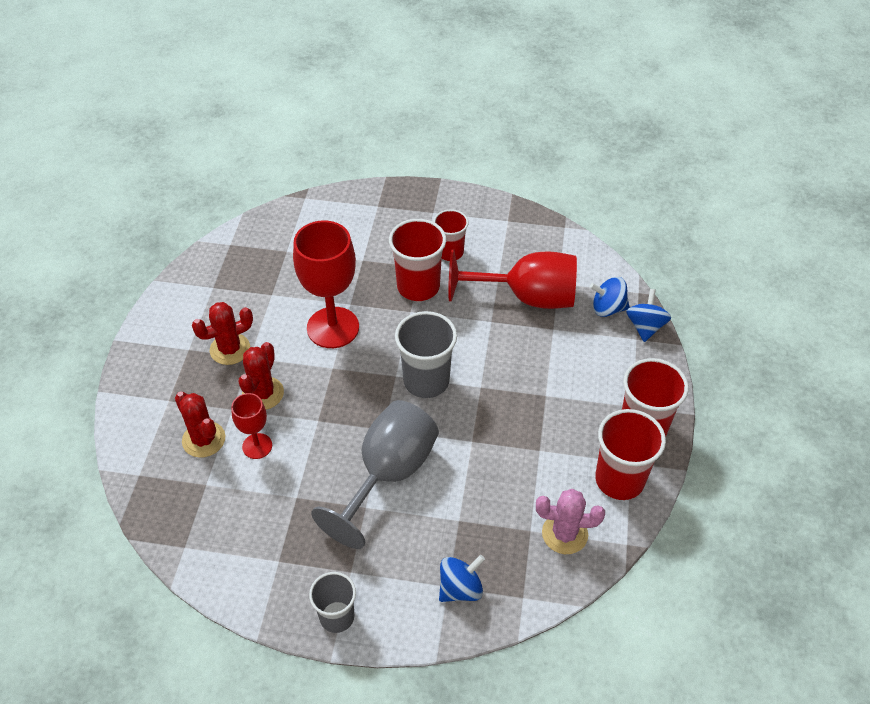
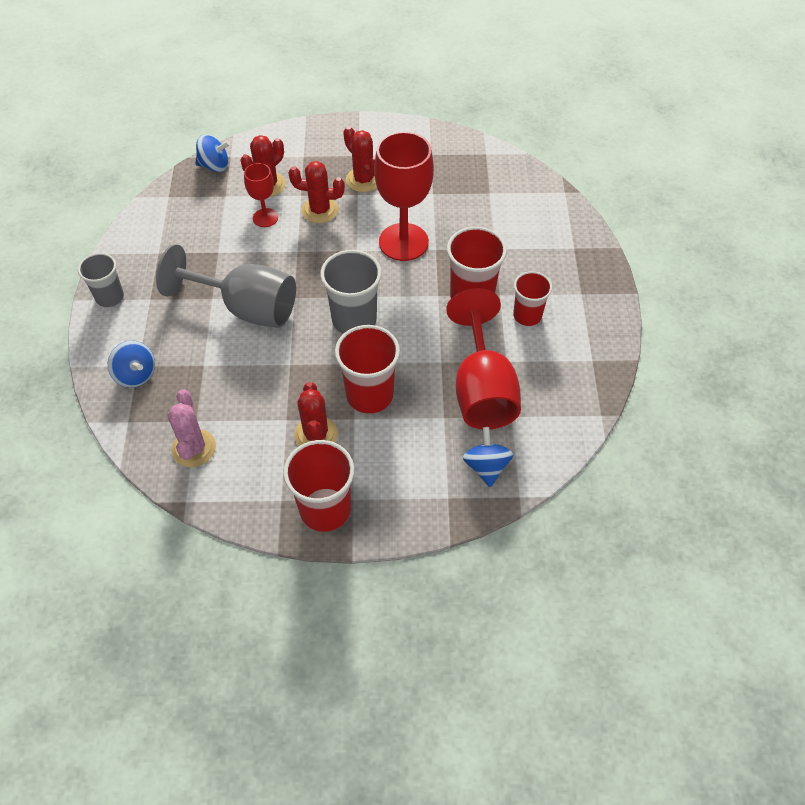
camera: 80 degrees right, 5 degrees up
red cup [595,409,666,500] -> red cup moved to [335,325,400,414]
blue spinning top [626,289,671,342] -> blue spinning top moved to [195,135,230,172]
none -> red cactus [294,382,338,446]

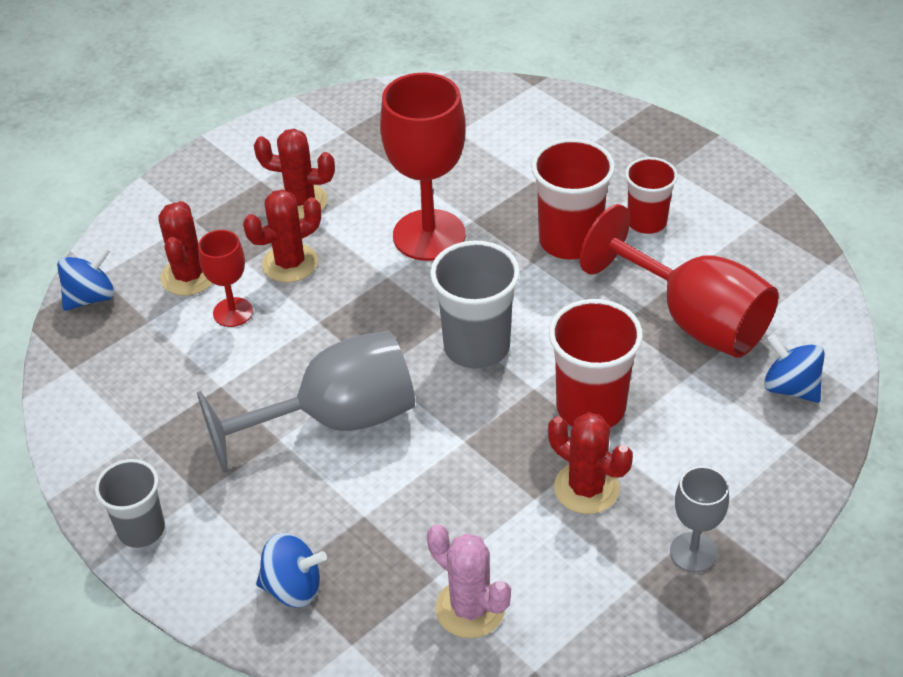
camera: 40 degrees left, 10 degrees down
red cup [283,440,354,532] -> grey goblet [670,466,729,572]

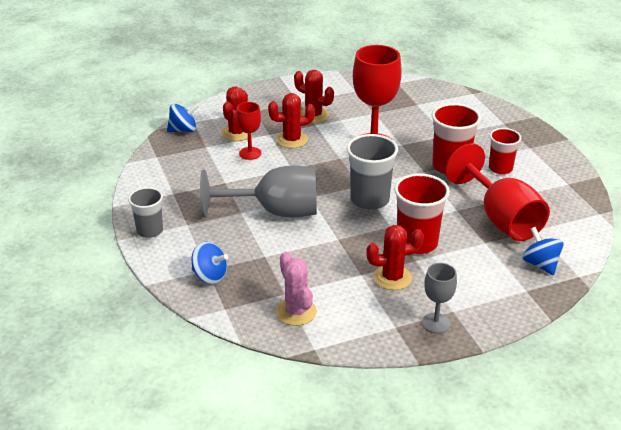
camera: 20 degrees right, 10 degrees down
red cactus [548,412,633,514] -> red cactus turned 75 degrees counterclockwise [366,225,424,290]

